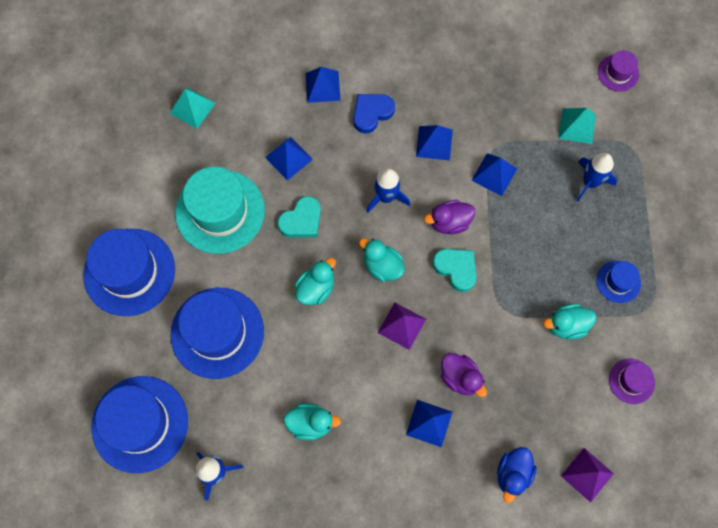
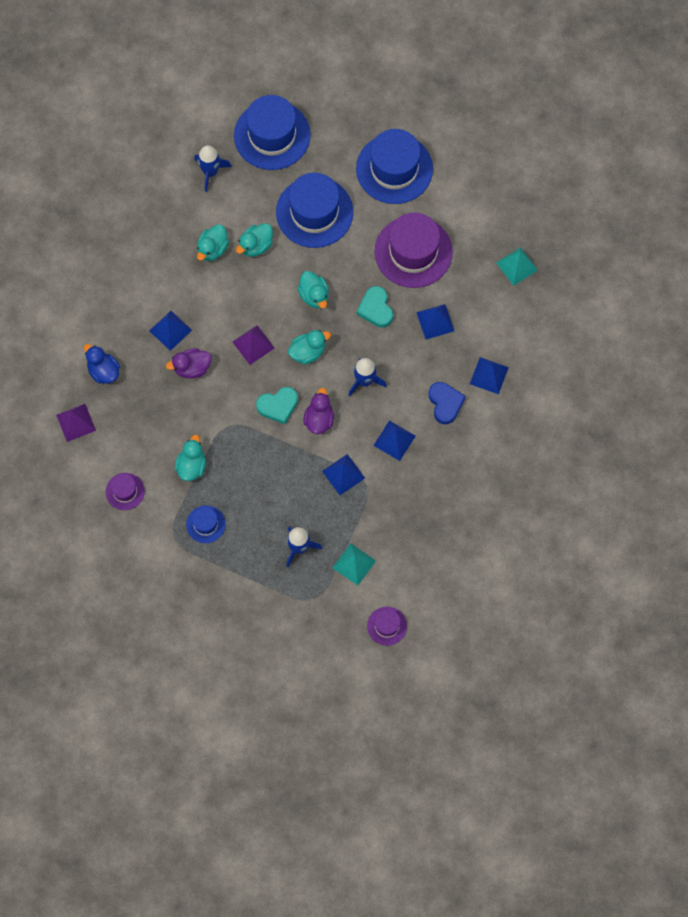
camera: 115 degrees right, 0 degrees up
turquoise hat [175,167,265,254] -> purple hat [375,212,453,288]
none -> turquoise duck [236,223,273,257]

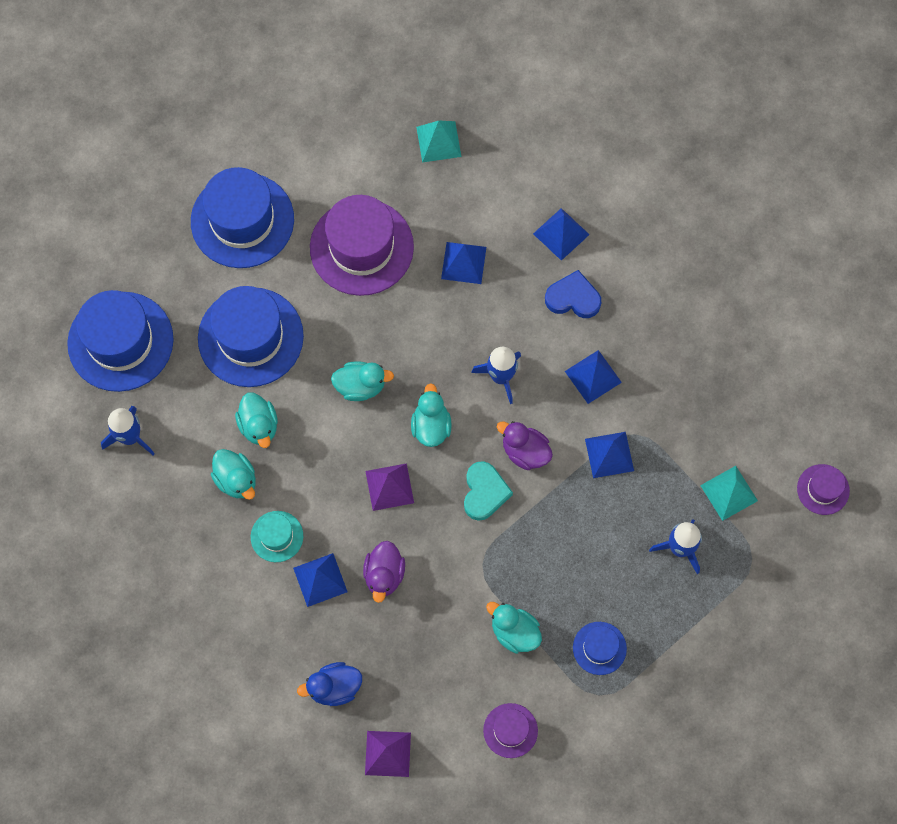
camera: 65 degrees left, 0 degrees up
turquoise heart [357,286,393,328] -> none
none -> turquoise hat [251,511,303,562]

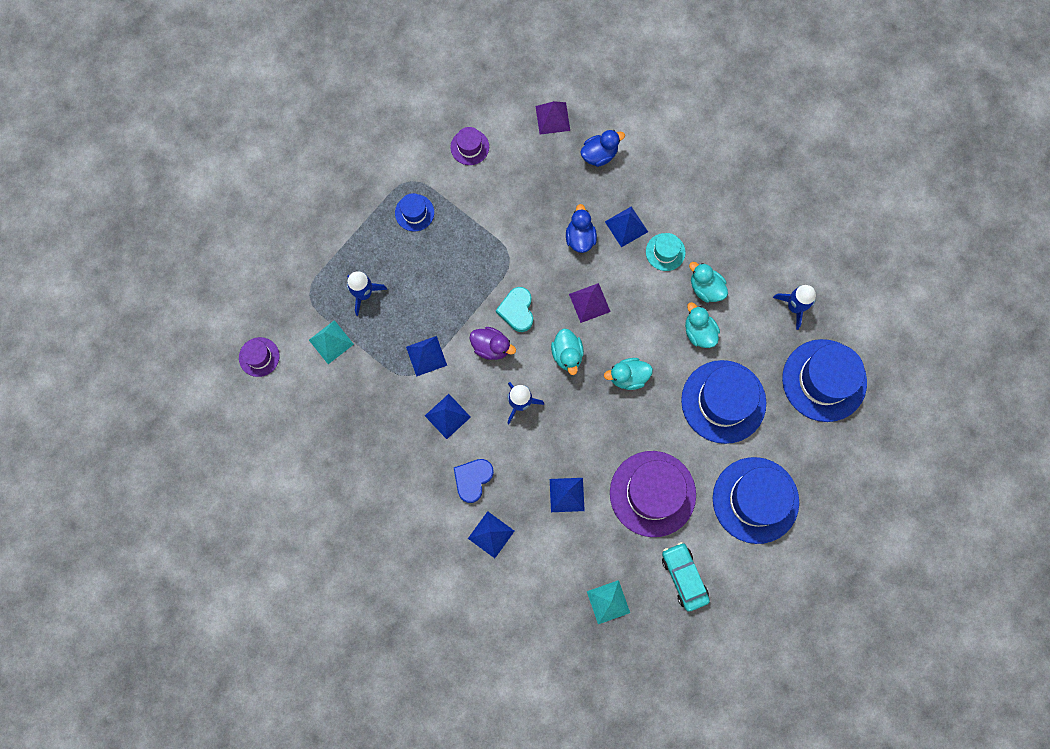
camera: 170 degrees right, 5 degrees up
purple duck [363,541,405,603] -> blue duck [566,204,597,253]
turquoise duck [486,602,542,654] -> none
blue heart [545,270,601,318] -> blue heart turned 120 degrees clockwise [454,459,494,503]
none -> turquoise car [662,542,710,612]

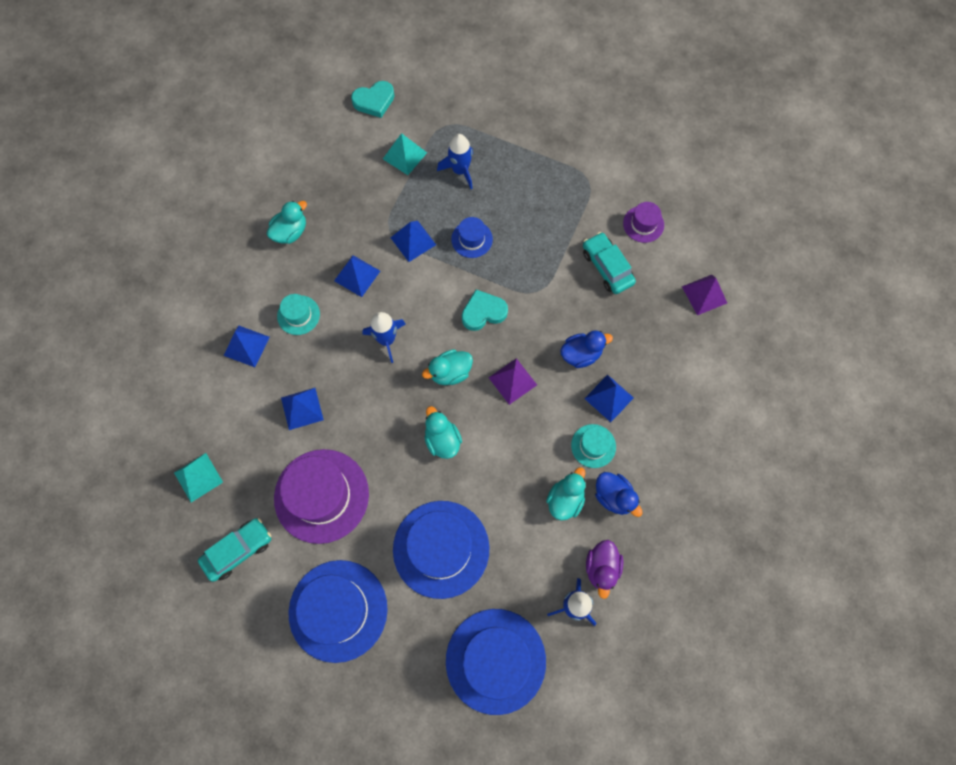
camera: 75 degrees right, 5 degrees down
purple hat [239,337,280,377] -> turquoise heart [351,81,394,118]
blue hat [395,193,434,231] -> blue hat moved to [451,217,493,258]
blue heart [454,459,494,503] -> turquoise hat [277,294,320,335]
purple duck [470,327,516,360] -> purple duck moved to [586,540,623,599]
blue duck [580,130,625,167] -> blue duck moved to [595,472,642,517]
turquoise duck [685,302,720,348] -> turquoise duck moved to [267,201,307,244]
none -> turquoise car [583,232,636,294]

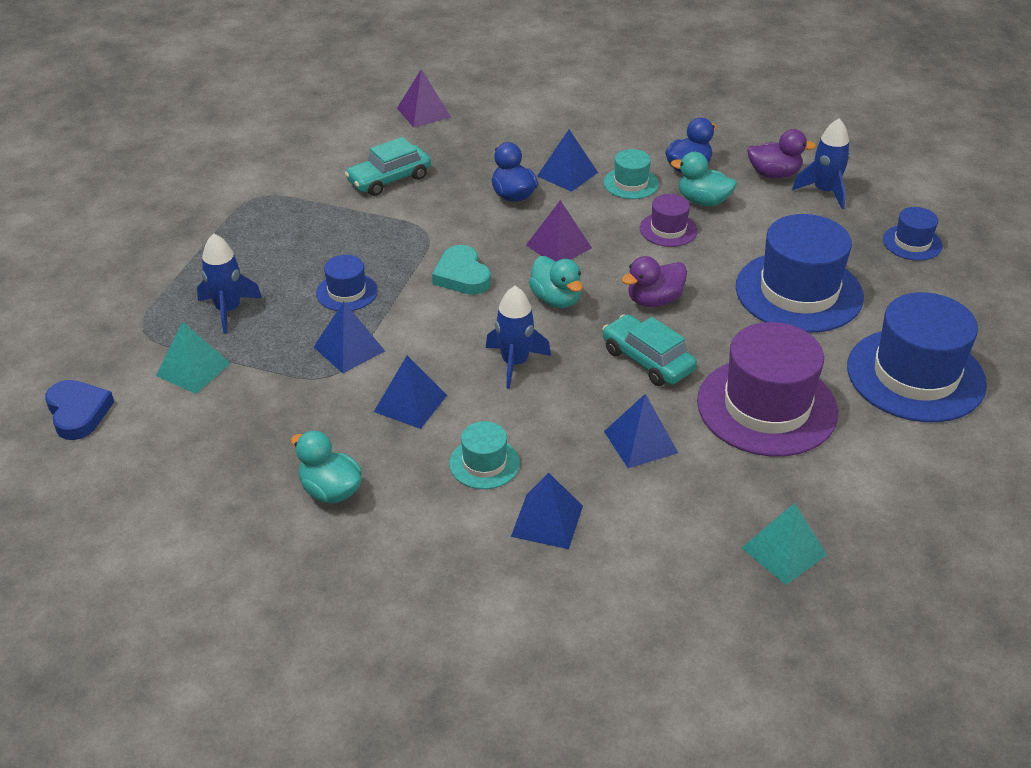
camera: 95 degrees left, 30 degrees down
turquoise car [198,518,271,582] -> turquoise car moved to [602,314,697,386]
turquoise heart [351,81,394,118] -> blue heart [45,380,114,440]
turquoise duck [424,406,462,459] -> purple duck [621,256,687,307]
blue hat [446,609,546,715] -> blue hat [883,207,943,261], size x0.48
purple hat [623,202,664,243] -> purple hat moved to [640,194,698,247]

